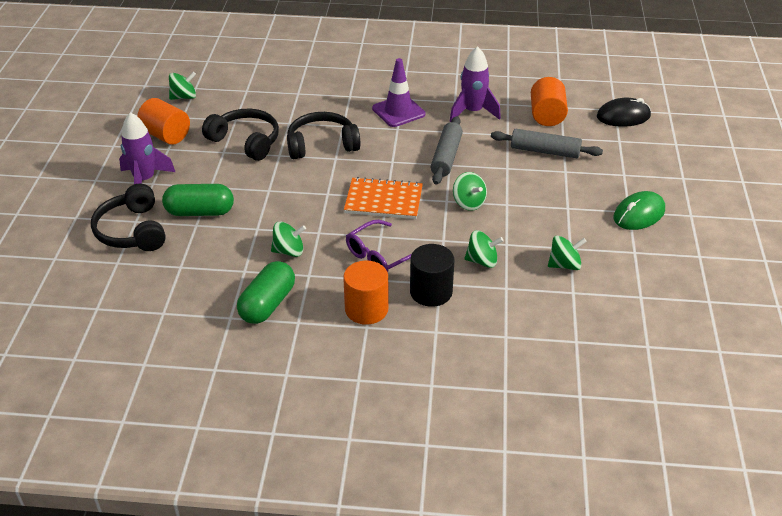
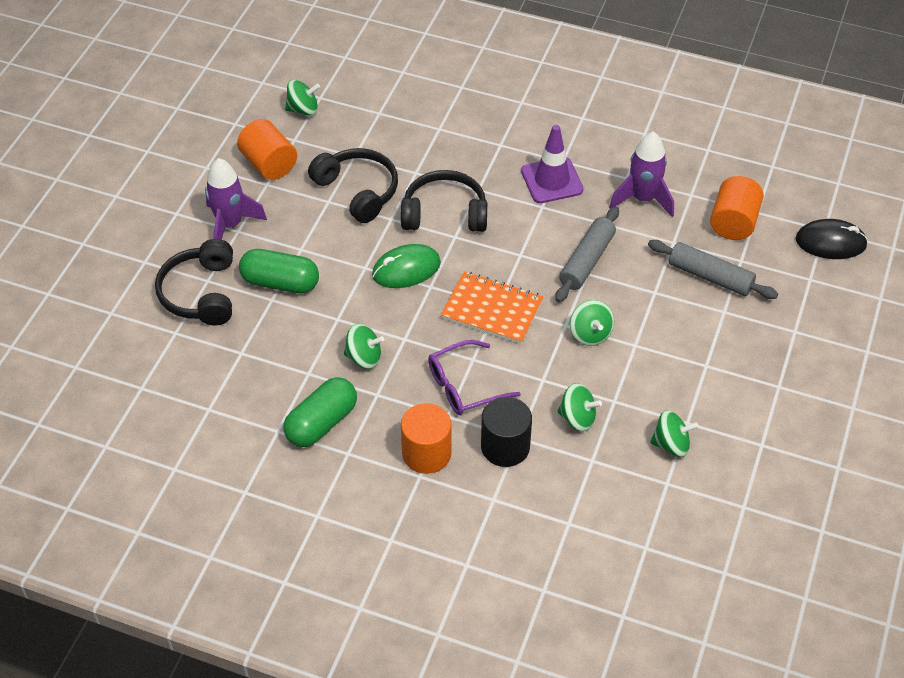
camera: 15 degrees right, 10 degrees up
green mouse [613,191,665,230] -> green mouse moved to [372,244,441,288]

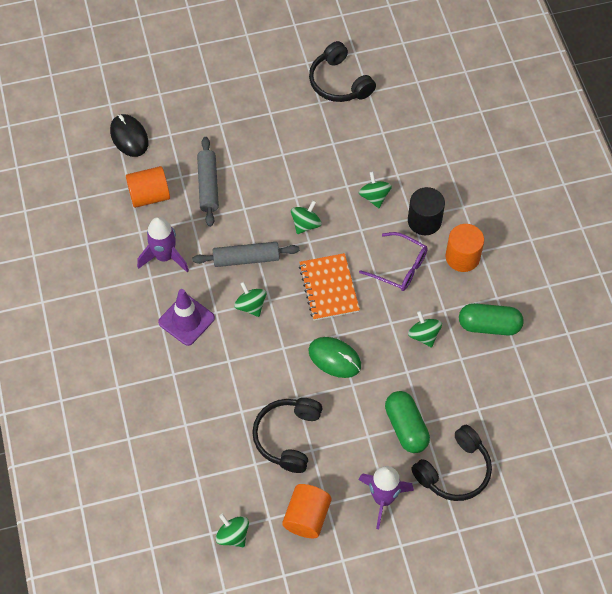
camera: 125 degrees left, 10 degrees up
black headphones [401,170,487,232] -> black headphones moved to [309,41,376,102]
green spinning top [650,410,699,457] -> green spinning top moved to [234,282,266,317]

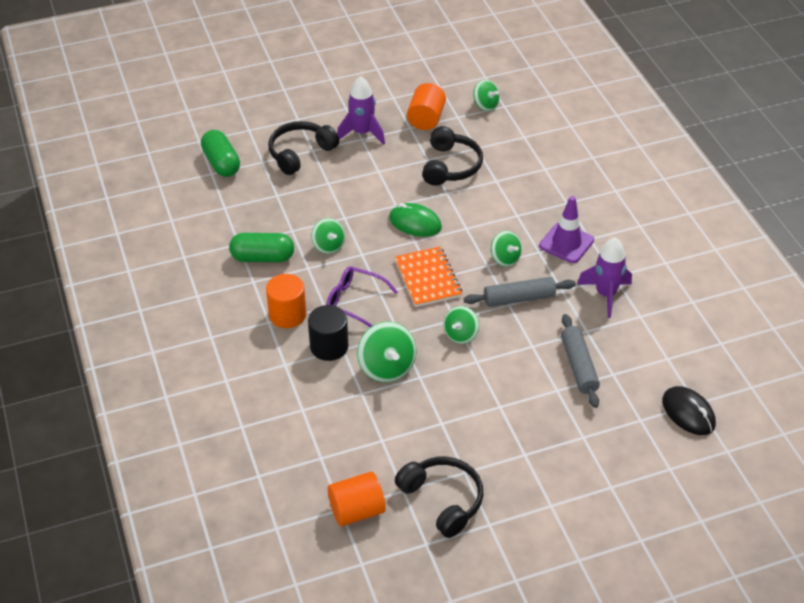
camera: 175 degrees right, 15 degrees down
orange cylinder [126,166,170,208] -> orange cylinder moved to [328,472,386,526]
green spinning top [359,171,392,208] -> green spinning top [357,322,417,383], size x1.56
green capsule [385,391,430,453] -> green capsule moved to [201,130,240,177]

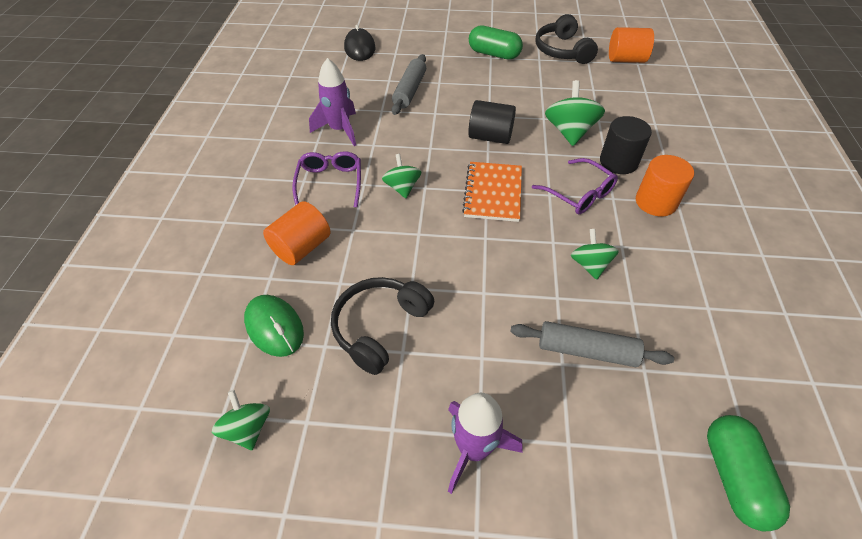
camera: 155 degrees left, 5 degrees up
green capsule [229,233,294,262] -> green capsule moved to [469,25,523,60]
black headphones [268,121,339,175] -> none
green mouse [389,203,442,237] -> green mouse moved to [244,295,304,357]
orange cylinder [407,83,446,130] -> orange cylinder moved to [263,201,331,265]
green spinning top [444,306,479,344] -> black cylinder [468,100,516,144]
grey rolling pin [464,277,576,307] -> grey rolling pin moved to [510,321,674,367]
purple traffic cone [539,196,594,263] -> purple glasses [292,151,361,208]

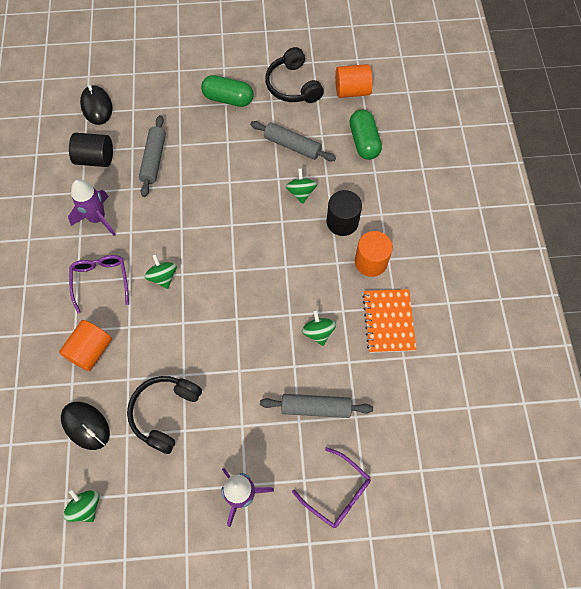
camera: 10 degrees left, 15 degrees up
green mouse [244,295,304,357] -> black mouse [61,402,110,450]
orange notebook [462,162,522,222] -> orange notebook moved to [362,289,416,353]
black cylinder [468,100,516,144] -> black cylinder moved to [69,133,113,167]
purple glasses [532,158,618,214] -> purple glasses moved to [292,447,371,528]
green spinning top [545,80,605,146] -> green spinning top [286,168,317,204], size x0.64
green capsule [707,415,790,531] -> green capsule moved to [349,109,382,160]
none -> grey rolling pin [250,121,336,161]

